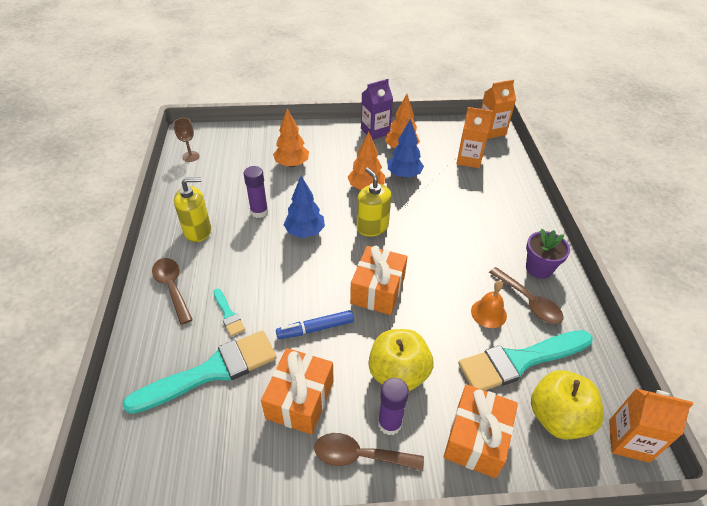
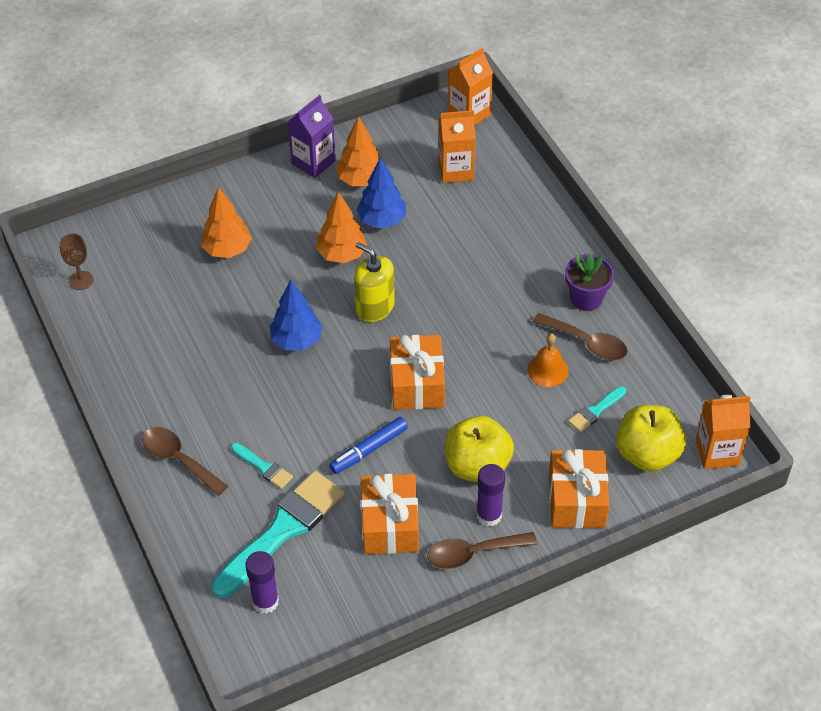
camera: 20 degrees left, 5 degrees up
yellow soap dispenser [174,177,211,242] -> none
purple glue stick [244,166,268,218] -> purple glue stick moved to [245,551,279,614]
turquoise brush [458,330,593,391] -> turquoise brush [568,386,626,432], size x0.45

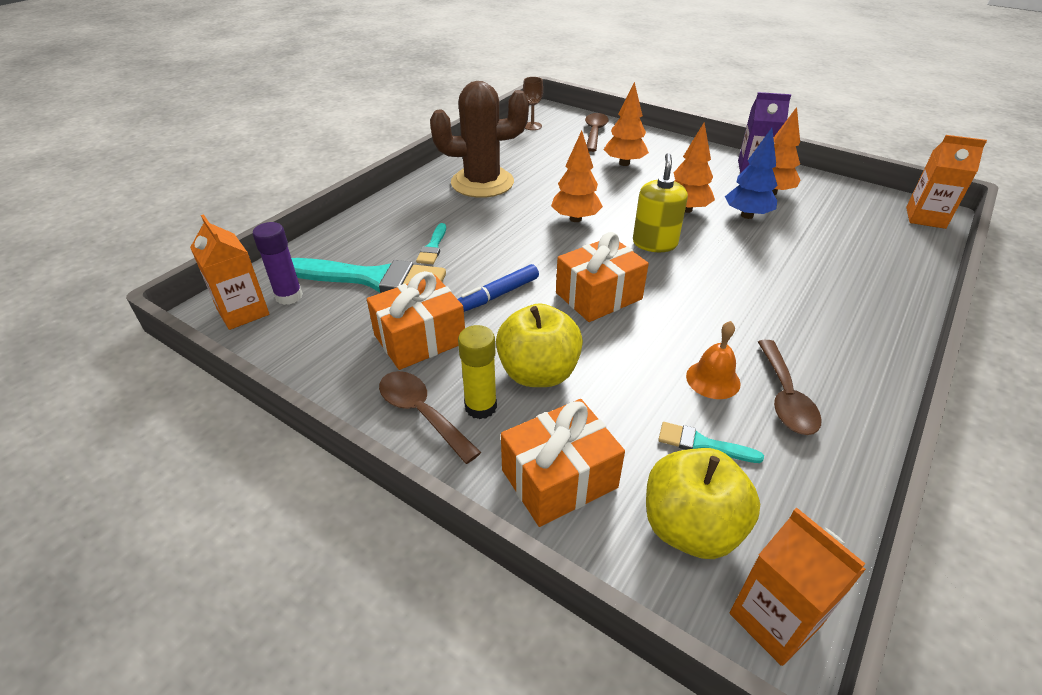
camera: 60 degrees right, 10 degrees down
brown spoon [142,427,228,496] -> brown spoon moved to [585,113,609,152]
blue tree [270,280,323,351] -> orange tree [551,131,603,222]
blue marker [329,417,408,474] -> blue marker turned 60 degrees counterclockwise [458,264,539,312]
orange carton [438,110,476,183] -> orange carton moved to [190,214,269,330]
purple glue stick [477,464,505,527] -> yellow glue stick [458,325,497,419]
purple flower pot [565,254,614,311] -> none
none -> brown cactus [430,81,529,198]

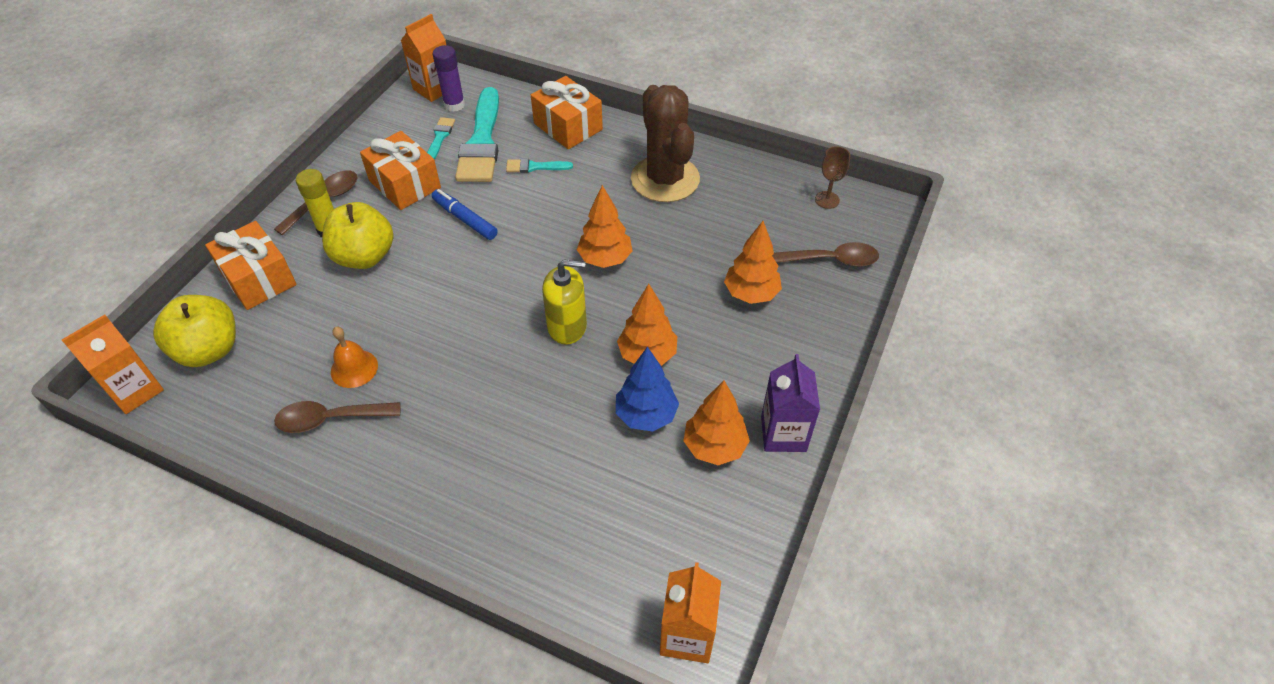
camera: 80 degrees right, 10 degrees up
orange gift [556,232,649,322] -> orange gift moved to [531,76,603,149]
turquoise brush [658,422,764,463] -> turquoise brush moved to [427,117,455,159]

